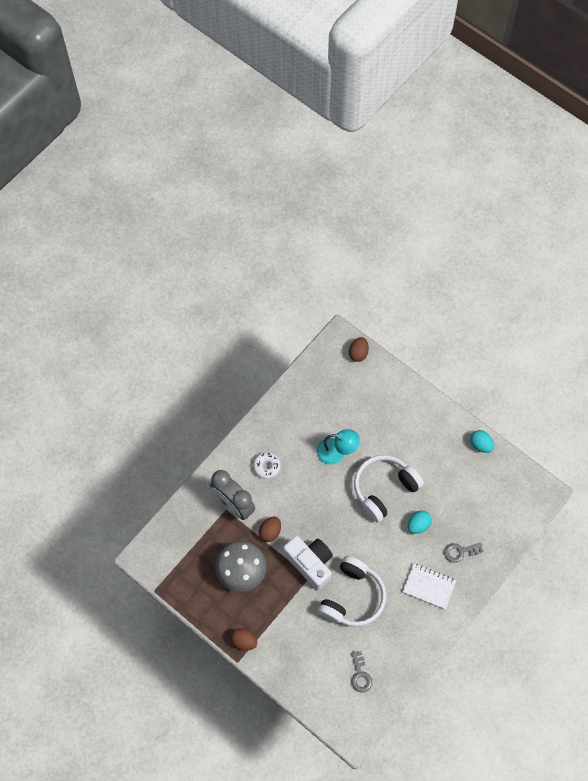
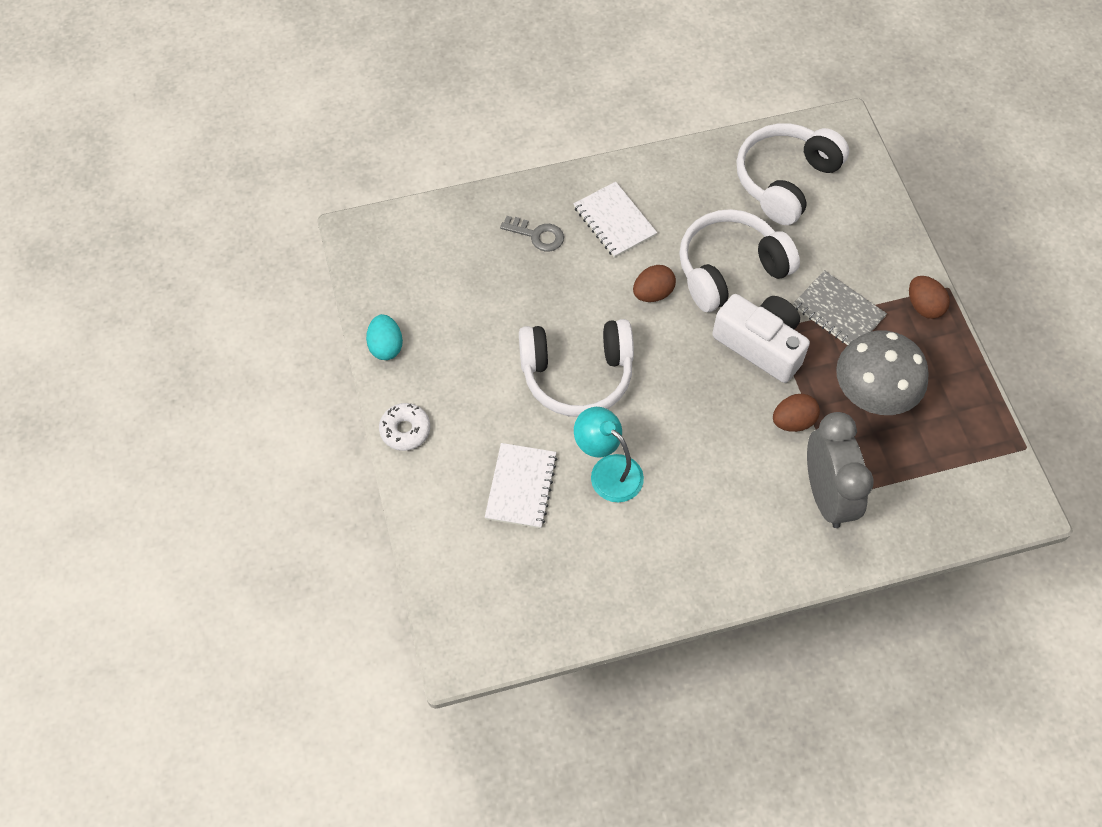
camera: 145 degrees left, 5 degrees down
white donut [253,452,281,479] -> white donut moved to [379,403,430,451]
white camera [283,536,333,590] -> white camera turned 135 degrees clockwise [712,294,810,383]
brown egg [349,337,369,362] -> brown egg moved to [633,265,676,302]
grey key [352,651,372,693] -> white headphones [736,123,849,225]
turquoise egg [408,510,432,534] -> none
none -> white notebook [485,443,557,528]
none -> grey notebook [793,270,887,345]

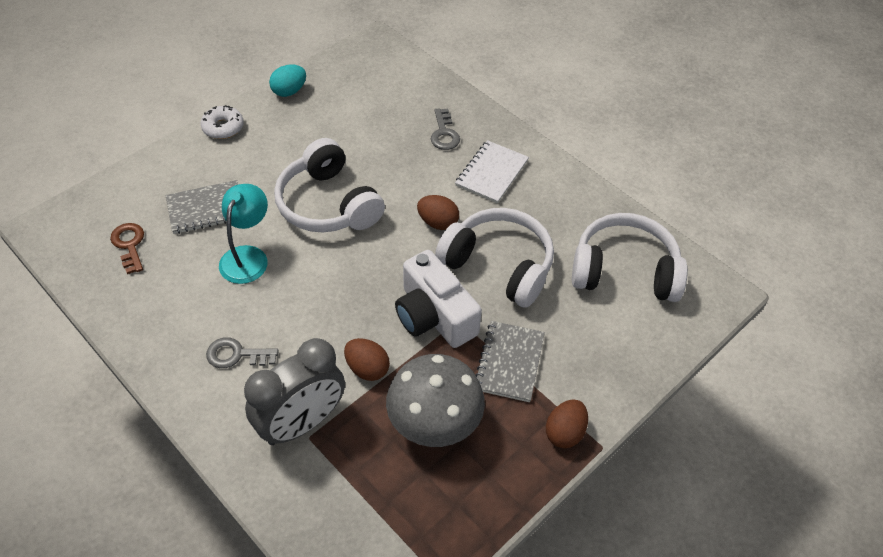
camera: 60 degrees right, 10 degrees down
white notebook [485,443,557,528] -> grey notebook [166,180,238,234]
white camera [712,294,810,383] -> white camera turned 135 degrees clockwise [395,250,482,348]
none -> brown key [110,223,144,274]
none -> grey key [206,337,279,368]

